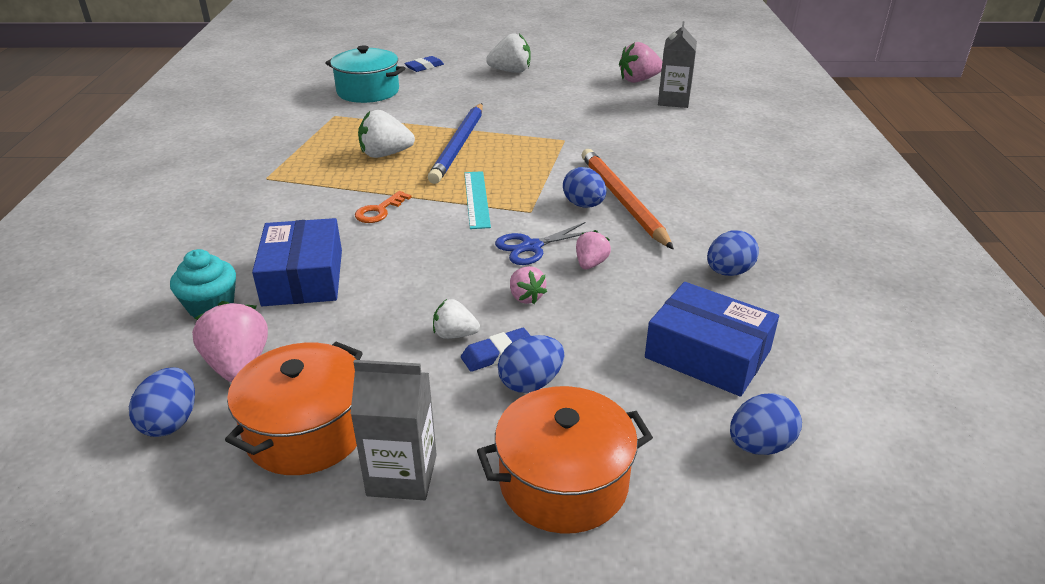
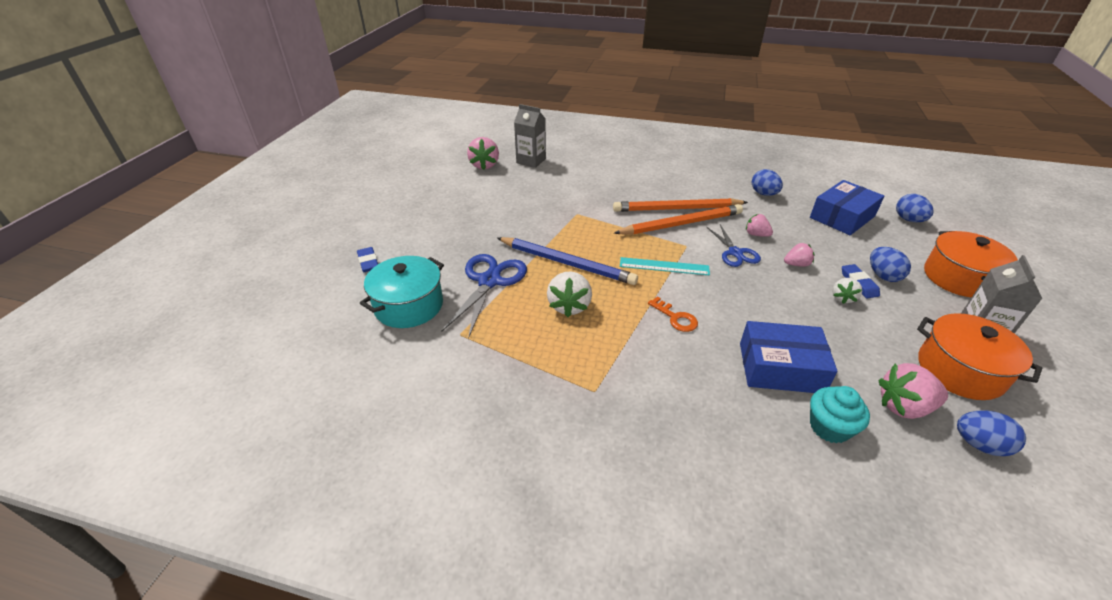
camera: 75 degrees left, 5 degrees up
white strawberry [486,33,531,73] -> none
blue egg [563,167,606,208] -> orange pencil [614,204,743,235]
none -> blue scissors [442,254,527,339]

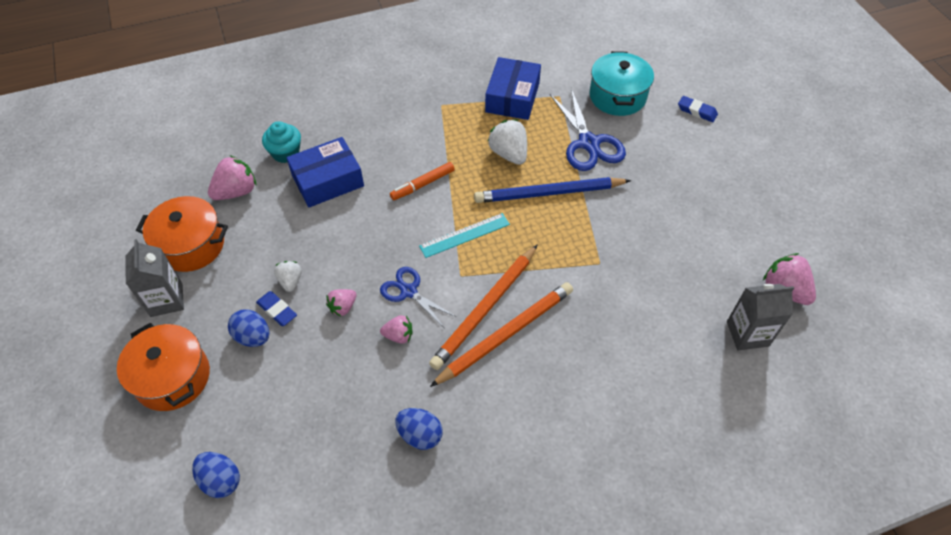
camera: 145 degrees right, 15 degrees up
orange key [648,296,698,332] -> orange marker [390,162,455,200]
blue box [810,180,884,235] -> blue box moved to [485,57,541,120]
blue egg [957,410,1026,456] -> none

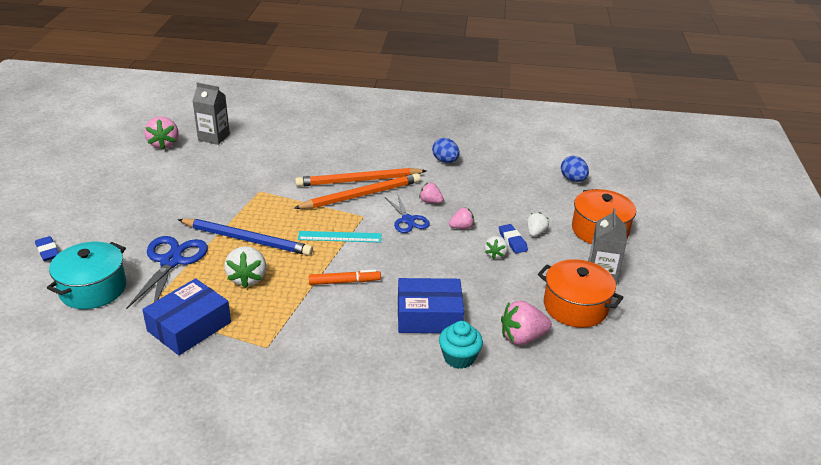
camera: 155 degrees left, 20 degrees down
blue egg [228,309,269,347] -> white strawberry [527,212,549,237]

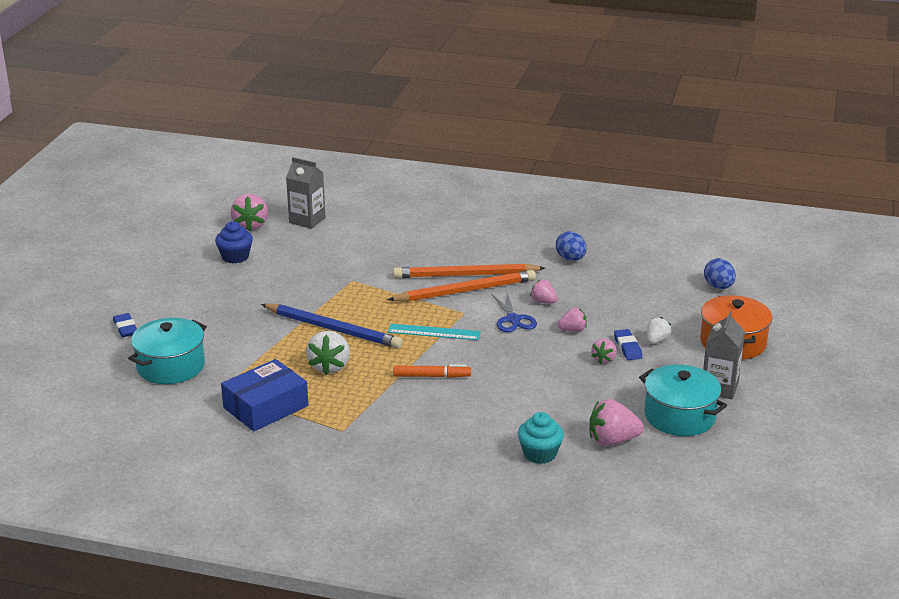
camera: 10 degrees right, 5 degrees down
blue scissors [126,236,208,309] -> none
blue box [398,278,464,333] -> none
white strawberry [485,236,508,259] -> pink strawberry [591,338,617,364]
orange pot [538,259,624,328] -> turquoise pot [639,365,727,436]
none -> blue cupcake [215,221,253,263]

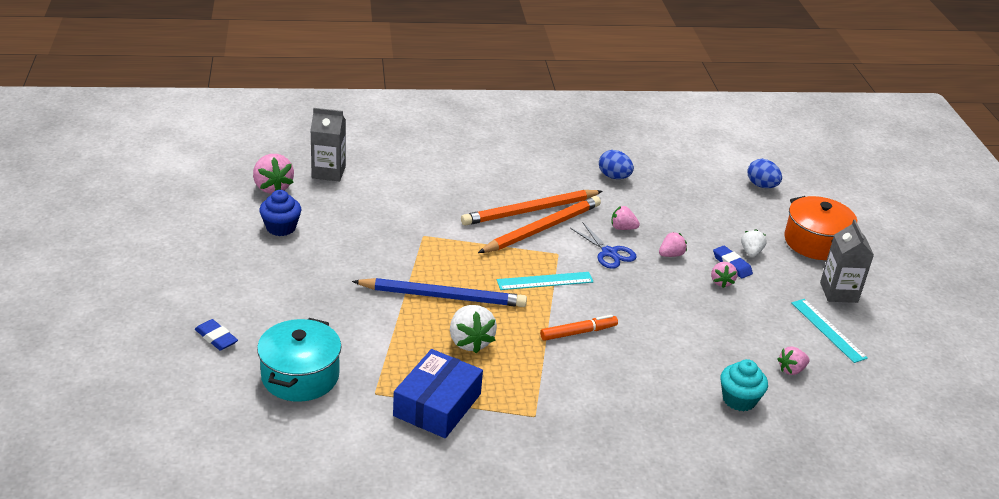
camera: 25 degrees left, 5 degrees up
pink strawberry [590,399,644,446] -> pink strawberry [778,346,809,375], size x0.60
turquoise pot [639,365,727,436] -> turquoise ruler [791,299,868,363]

